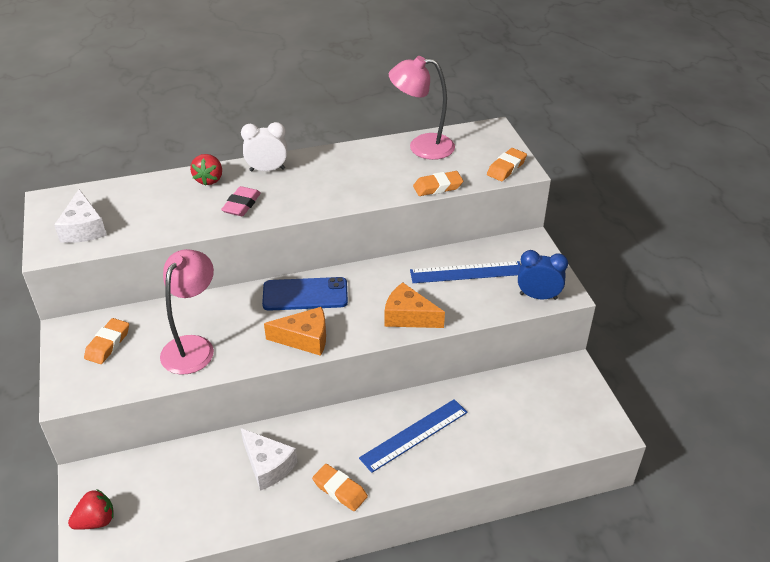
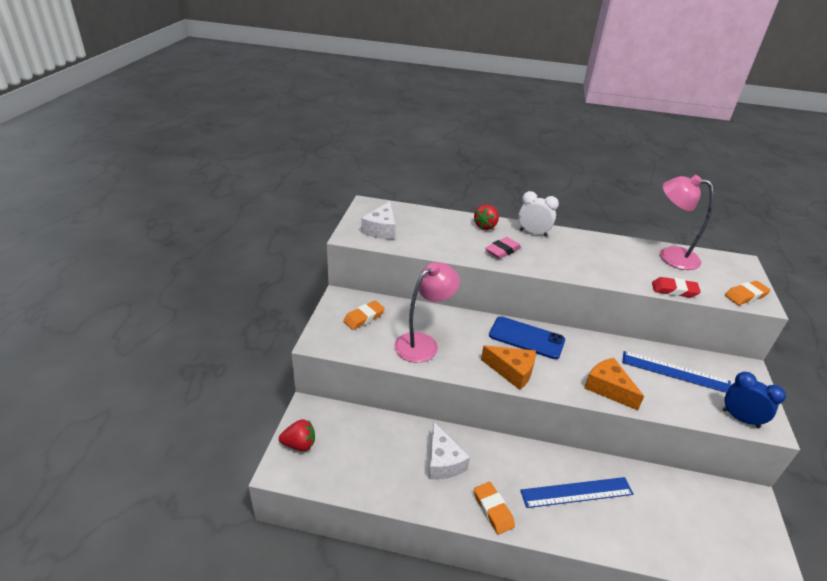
camera: 25 degrees right, 5 degrees down
orange eraser [413,171,463,196] -> red eraser [652,277,701,298]

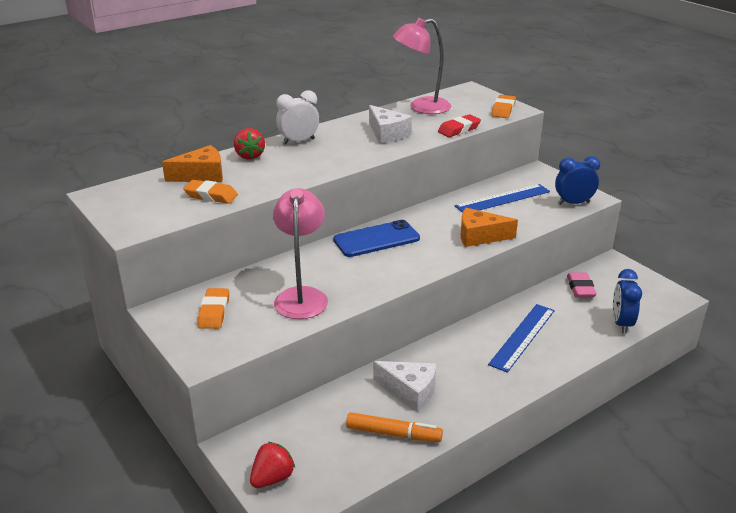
camera: 45 degrees left, 5 degrees down
white cheese [361,201,395,239] -> white cheese moved to [369,105,412,143]
orange eraser [474,482,515,535] -> orange eraser moved to [183,180,238,204]
orange cheese [481,345,536,390] -> orange cheese moved to [162,145,223,182]
pink eraser [485,237,521,259] -> pink eraser moved to [567,273,597,298]
none -> orange marker [346,412,443,442]
none -> blue clock [613,269,642,334]

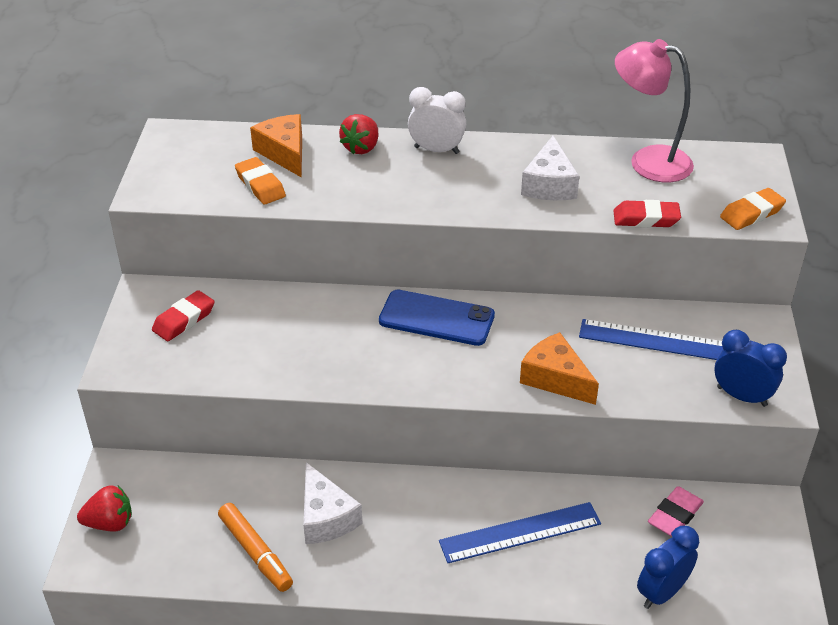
camera: 40 degrees right, 10 degrees up
orange cheese [162,145,223,182] -> orange cheese turned 135 degrees counterclockwise [250,114,302,178]
orange eraser [198,288,229,329] -> red eraser [152,290,214,341]
pink lamp [273,188,328,319] -> none

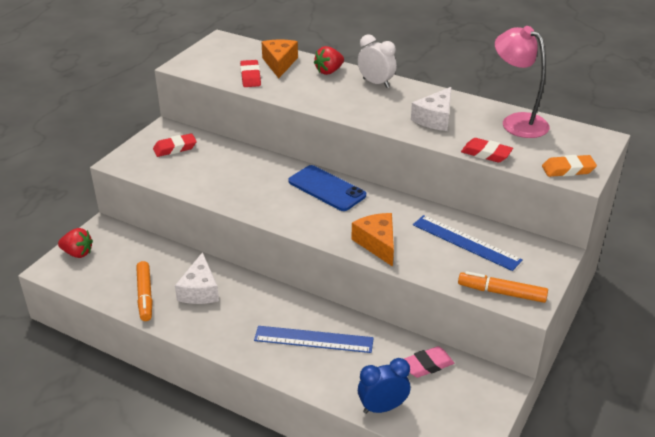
camera: 25 degrees right, 5 degrees down
orange eraser [235,157,286,204] -> red eraser [240,60,261,87]
blue clock [714,330,787,407] -> orange marker [458,271,548,303]

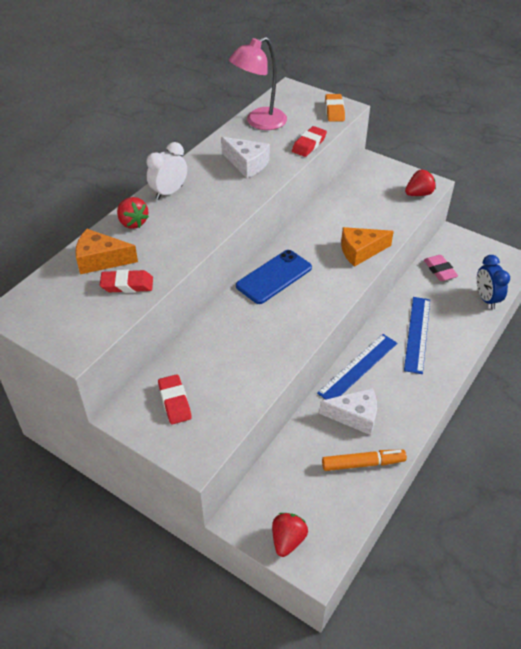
camera: 85 degrees left, 10 degrees up
blue ruler [413,215,523,271] -> blue ruler moved to [317,334,397,400]
orange marker [458,271,548,303] -> red strawberry [405,170,436,196]

